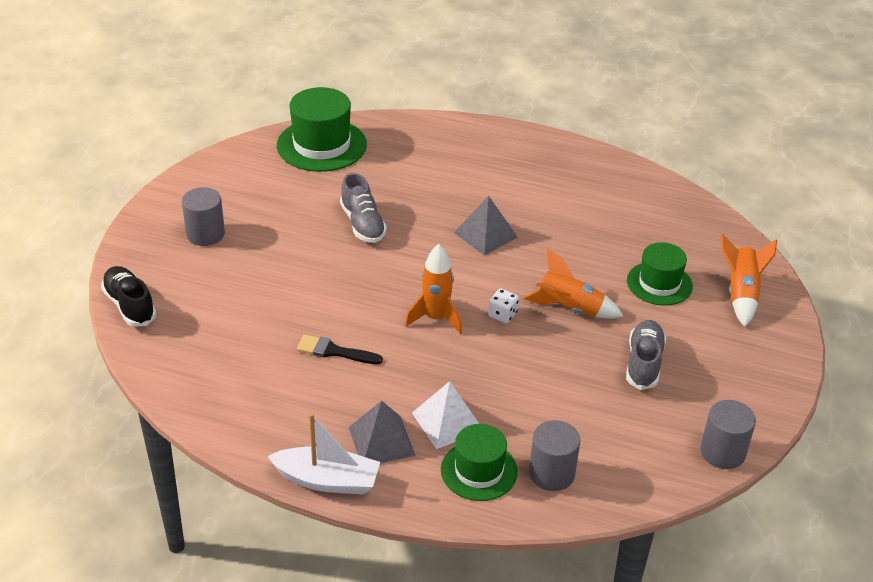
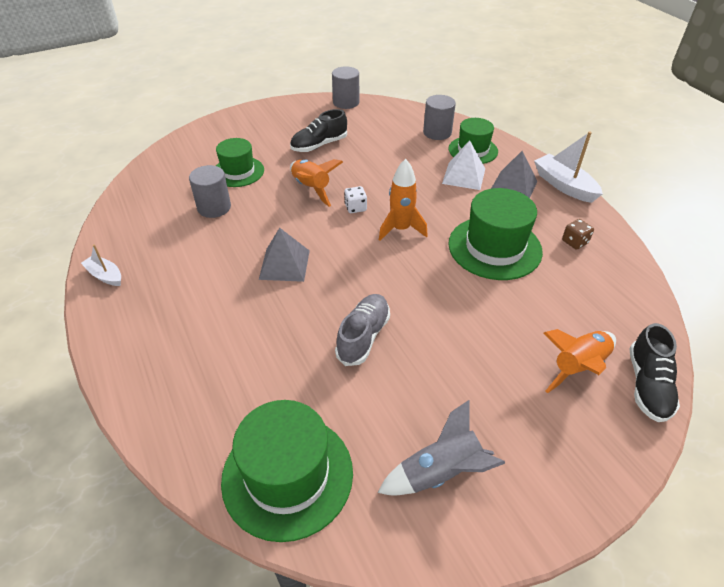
camera: 135 degrees left, 5 degrees up
grey cylinder [182,187,225,246] -> grey cylinder moved to [189,165,231,218]
black brush [297,334,383,364] -> green hat [448,188,543,280]
grey shoe [626,320,666,390] -> black shoe [290,109,347,152]
orange rocket [721,233,777,327] -> orange rocket moved to [544,329,616,393]
none -> white boat [81,244,121,286]
none -> grey rocket [378,400,505,496]
none -> brown dice [562,219,594,250]

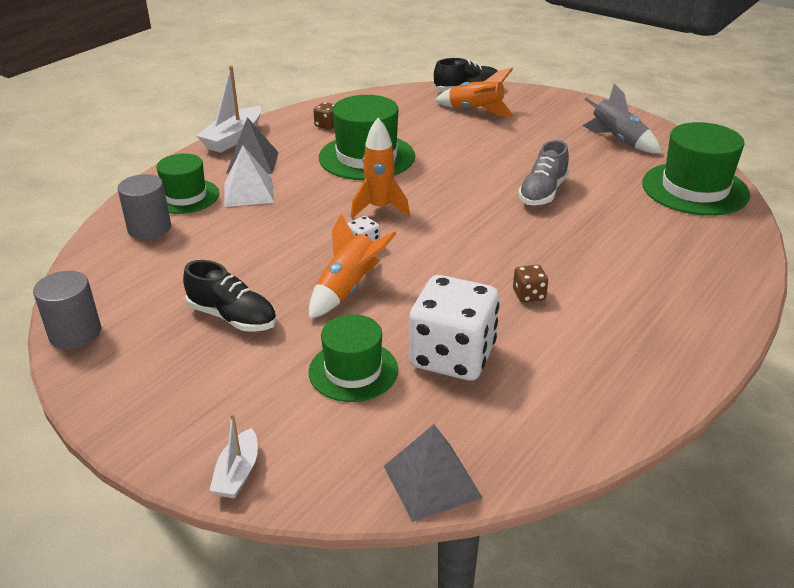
camera: 115 degrees left, 10 degrees down
white boat [81,244,121,286] -> white boat moved to [209,413,258,498]
grey cylinder [189,165,231,218] -> white dice [409,275,499,381]
grey pyramid [259,228,310,282] -> grey pyramid moved to [384,424,483,522]
grey shoe [335,294,390,366] -> grey shoe turned 60 degrees counterclockwise [518,140,569,205]
none -> brown dice [513,265,548,303]

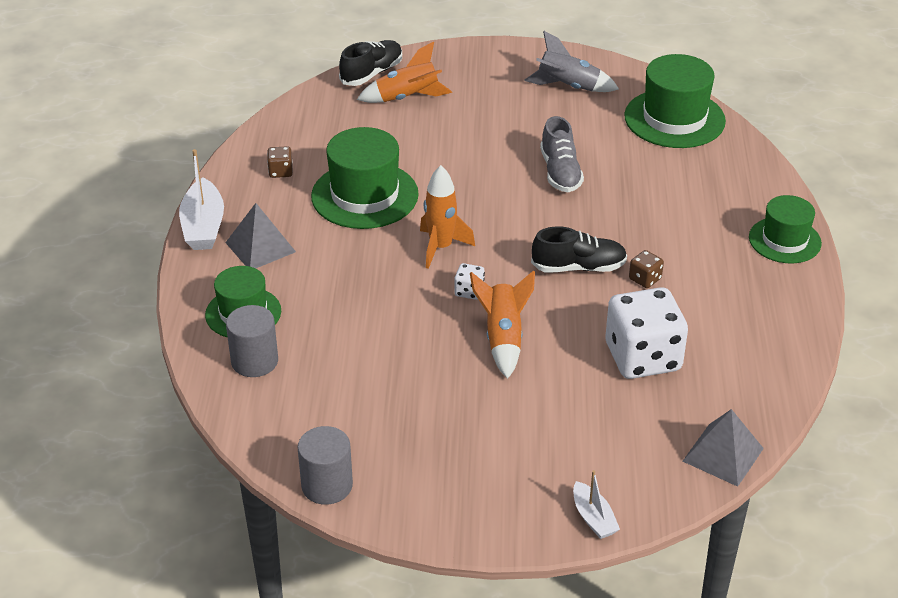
camera: 35 degrees left, 5 degrees up
black shoe [183,260,277,332] -> black shoe moved to [531,226,627,272]
white pyramid [224,146,274,207] -> none
green hat [308,314,398,402] -> green hat moved to [749,195,822,263]

